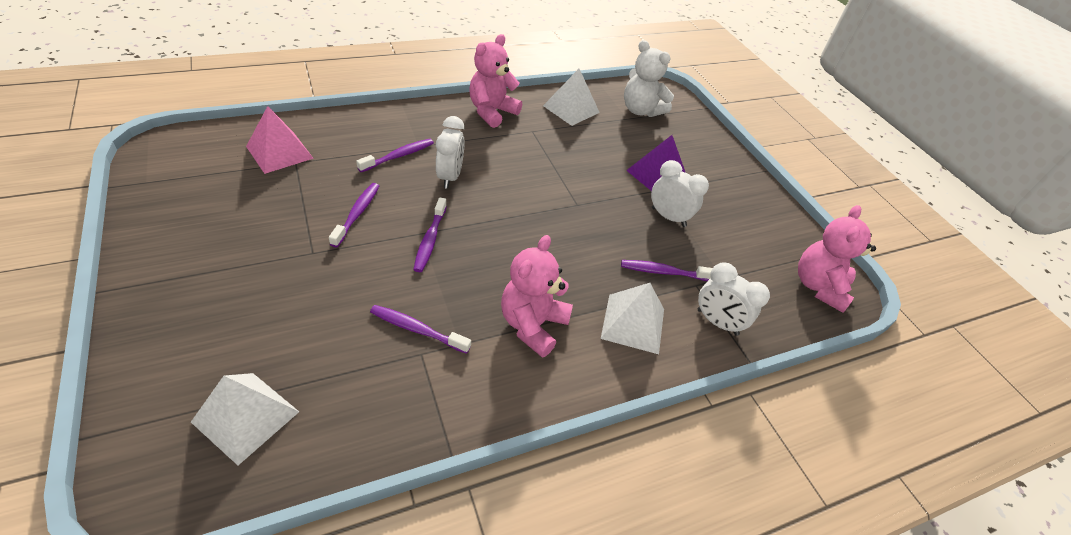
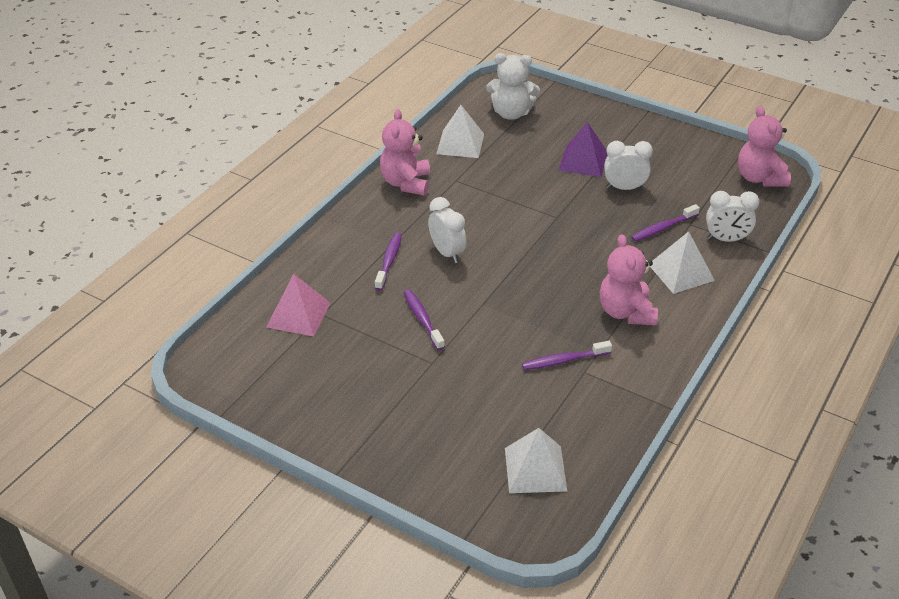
camera: 30 degrees left, 5 degrees down
purple toothbrush [413,197,447,272] -> none

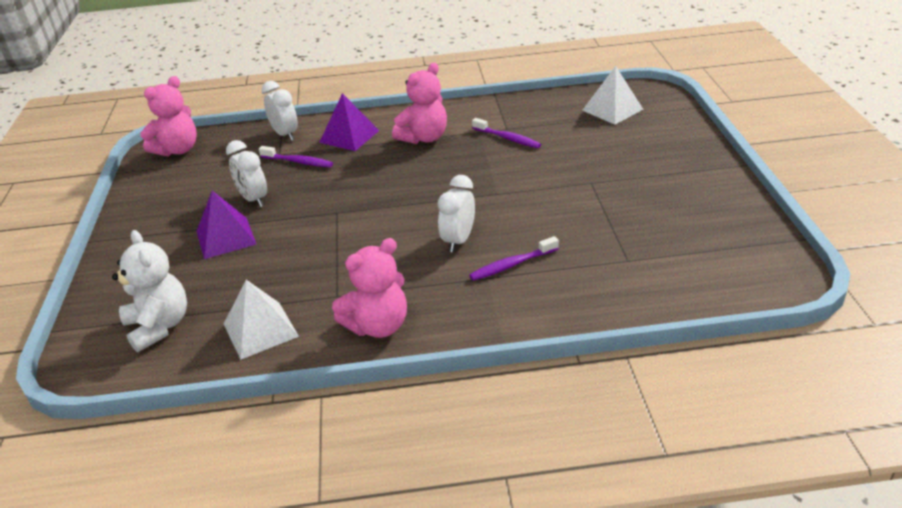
camera: 125 degrees left, 5 degrees down
pink pyramid [266,274,331,337] -> none
purple toothbrush [404,289,445,350] -> none
white pyramid [650,231,715,294] -> purple pyramid [319,93,379,151]

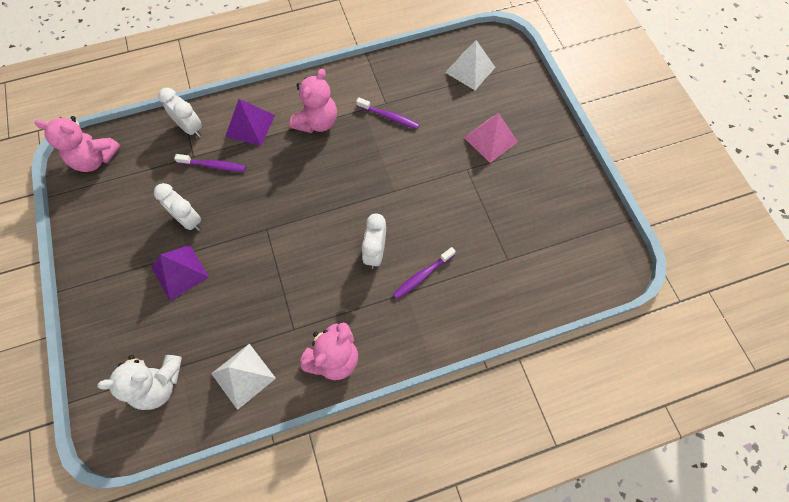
camera: 15 degrees left, 30 degrees up
white teddy bear [112,230,187,352] -> white teddy bear turned 120 degrees clockwise [97,355,182,410]
pink teddy bear [140,76,197,156] -> pink teddy bear turned 75 degrees clockwise [35,116,121,172]
none -> pink pyramid [464,113,518,163]

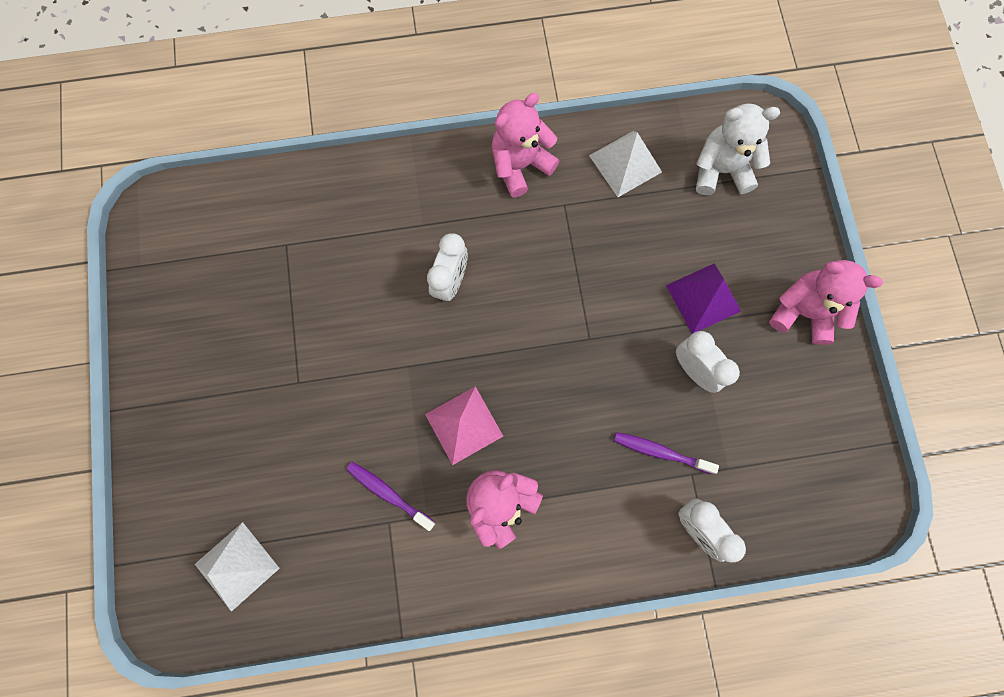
camera: 170 degrees left, 10 degrees up
pink teddy bear [35,116,121,172] -> pink teddy bear moved to [769,260,883,345]
purple pyramid [225,99,275,146] -> none
purple toothbrush [393,247,456,299] -> none
pink pyramid [464,113,518,163] -> pink pyramid moved to [425,386,503,465]

